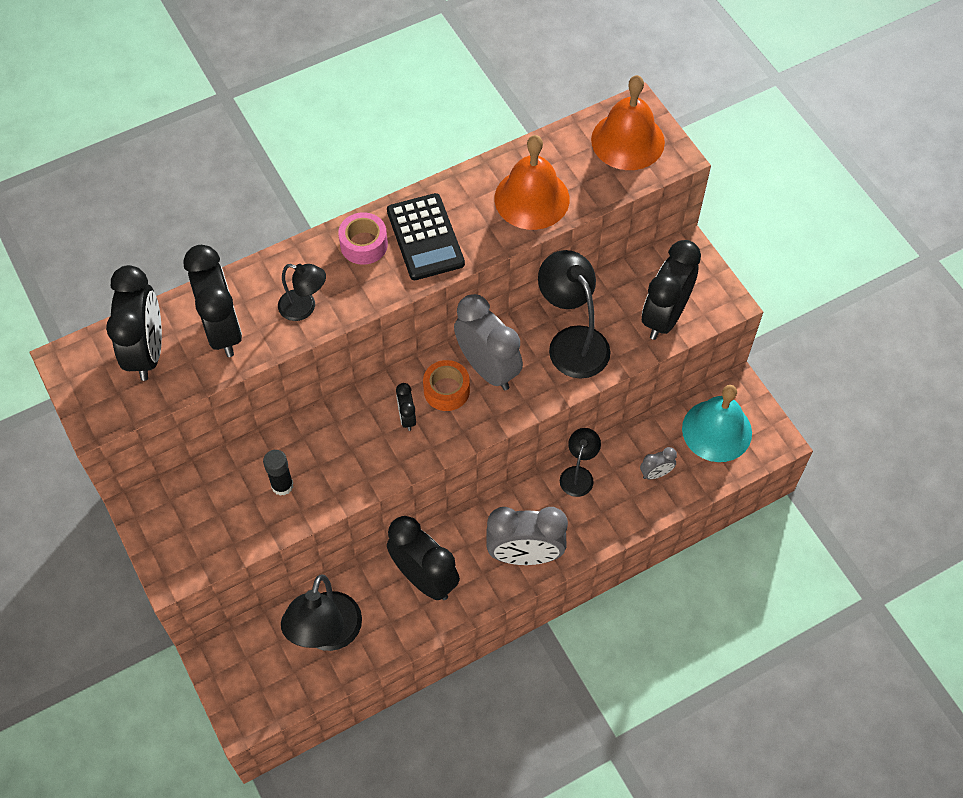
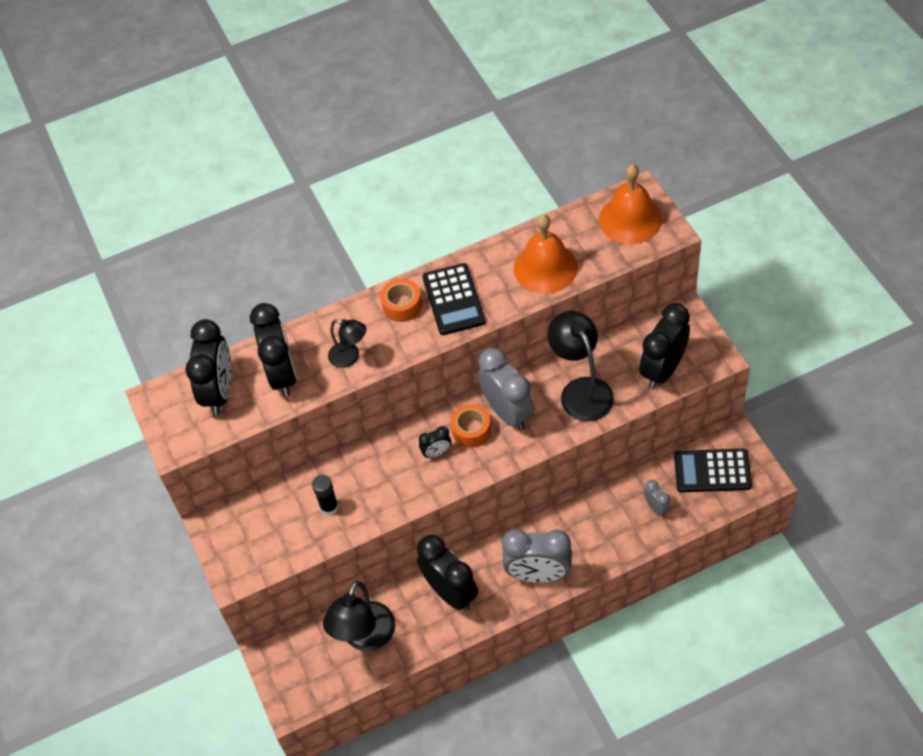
camera: 10 degrees right, 5 degrees down
pink tape [338,212,388,265] -> orange tape [380,279,422,322]
black clock [396,383,416,431] -> black clock turned 105 degrees counterclockwise [419,426,451,458]
black lamp [560,428,601,497] -> none
grey clock [640,447,677,479] -> grey clock turned 105 degrees counterclockwise [644,480,671,517]
turquoise bell [682,385,752,462] -> black calculator [674,449,752,492]

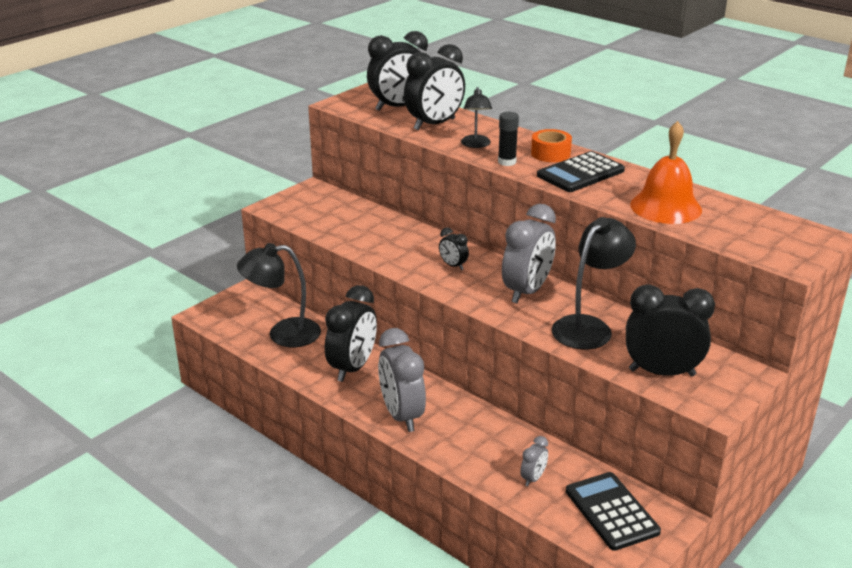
camera: 60 degrees right, 25 degrees down
black glue stick [312,475,339,515] -> black glue stick moved to [498,112,519,166]
orange tape [451,404,491,447] -> none
orange bell [599,164,662,244] -> none

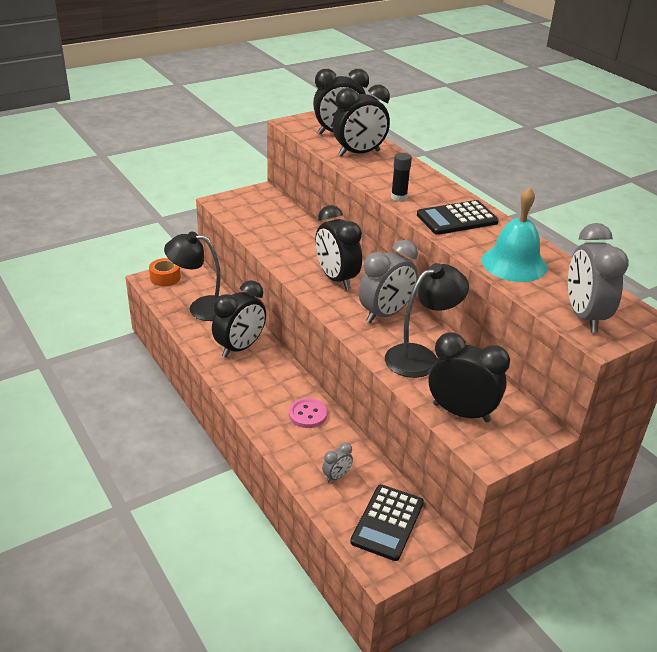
camera: 15 degrees right, 5 degrees up
grey clock [378,328,426,432] -> grey clock moved to [568,223,629,333]
black clock [439,228,469,270] -> black clock [315,205,362,290], size x2.14
black lamp [461,87,492,148] -> none
orange tape [531,129,572,162] -> orange tape moved to [149,258,181,286]
black calculator [566,472,661,551] -> black calculator turned 150 degrees counterclockwise [350,484,424,561]
orange bell [630,121,702,224] -> turquoise bell [482,187,547,282]
none -> pink button [289,398,327,428]

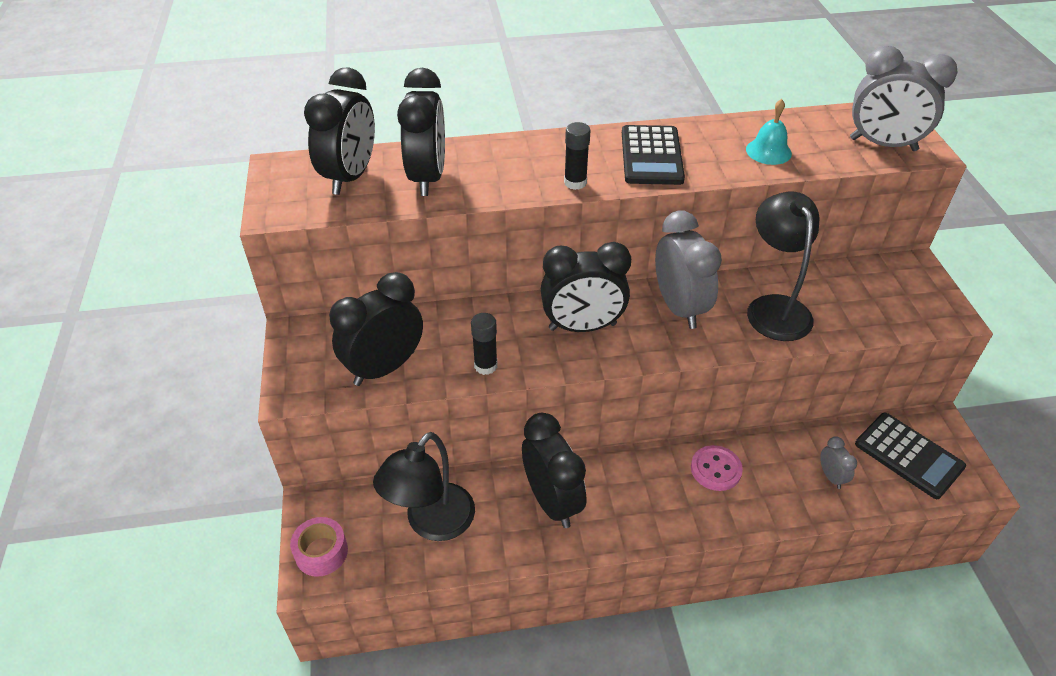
camera: 65 degrees left, 10 degrees up
orange tape [149,258,181,286] -> pink tape [290,517,348,577]
black clock [428,332,510,422] -> black clock moved to [329,272,423,386]
turquoise bell [482,187,547,282] -> turquoise bell [746,99,792,165], size x0.58
none -> black glue stick [471,313,497,375]

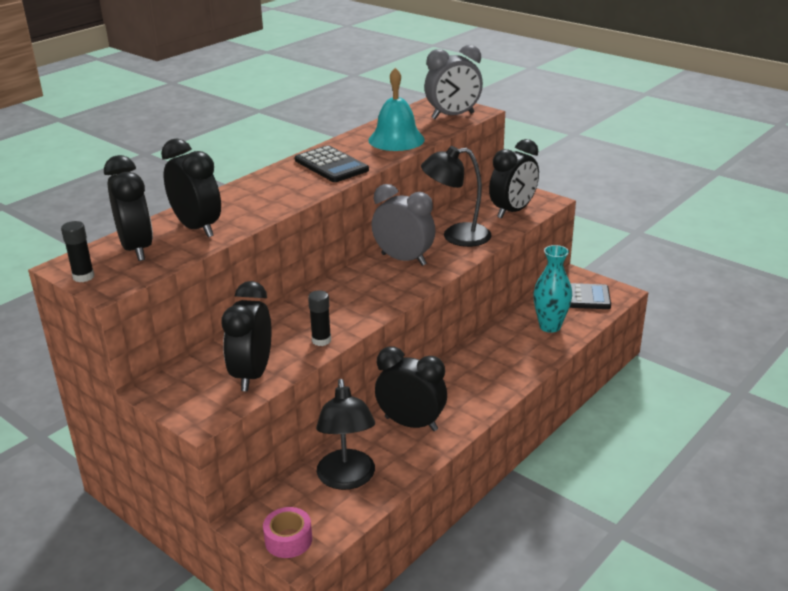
camera: 40 degrees left, 15 degrees down
black clock [541,242,631,332] -> black clock moved to [489,139,539,219]
black glue stick [564,122,591,190] -> black glue stick moved to [61,221,95,282]
pink button [691,445,743,491] -> none
turquoise bell [746,99,792,165] -> turquoise bell [368,68,425,151], size x1.71
black lamp [747,192,819,341] -> black lamp turned 45 degrees counterclockwise [421,146,491,247]
grey clock [820,436,857,489] -> turquoise vase [533,245,572,333]

